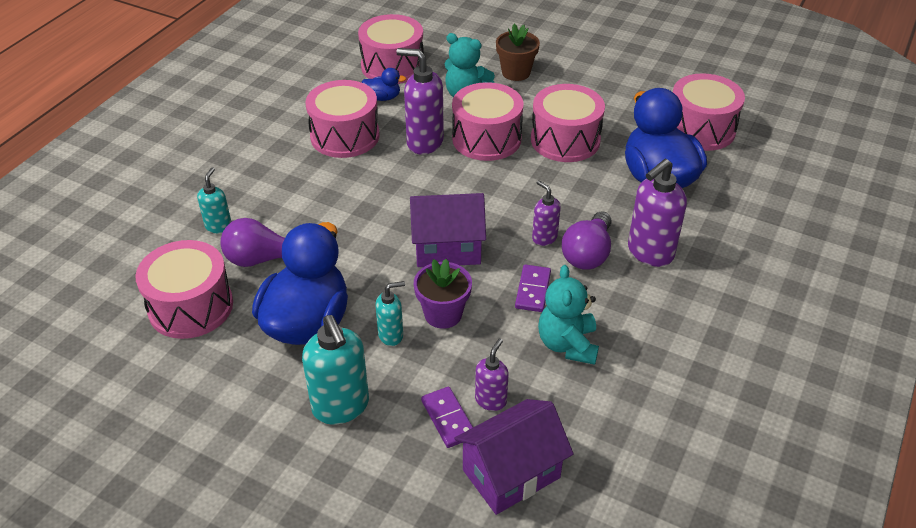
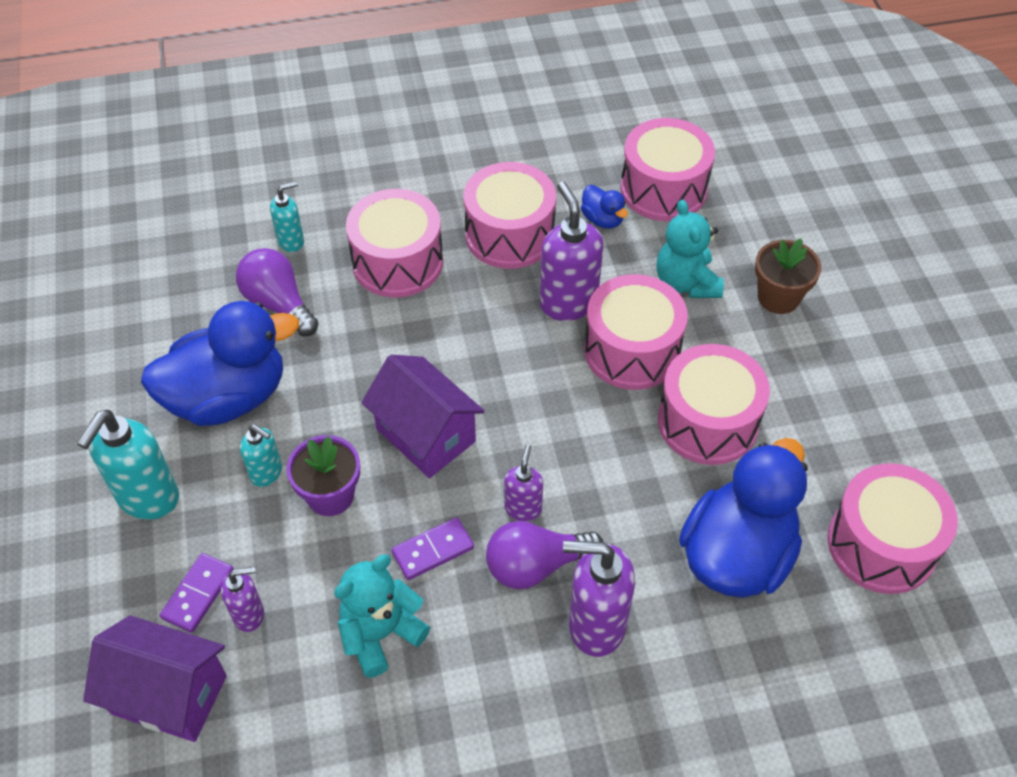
camera: 50 degrees right, 10 degrees up
pink drum [135,240,233,339] -> pink drum moved to [346,189,443,298]

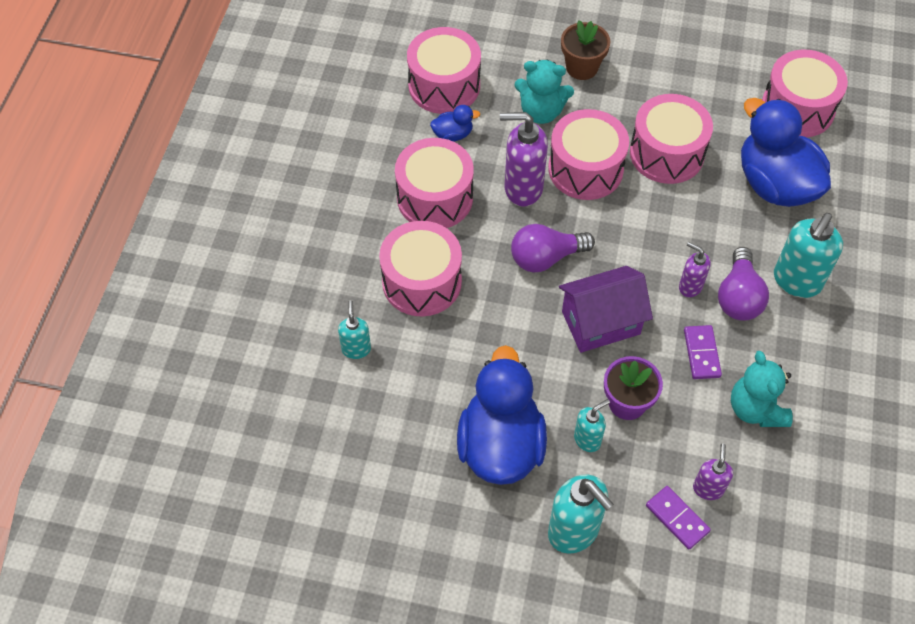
camera: 65 degrees left, 5 degrees up
purple house [83,615,227,742] -> none
purple light bulb [236,248,319,336] -> purple light bulb moved to [511,224,595,273]
purple soap dispenser [563,540,635,657] -> turquoise soap dispenser [774,213,843,298]

